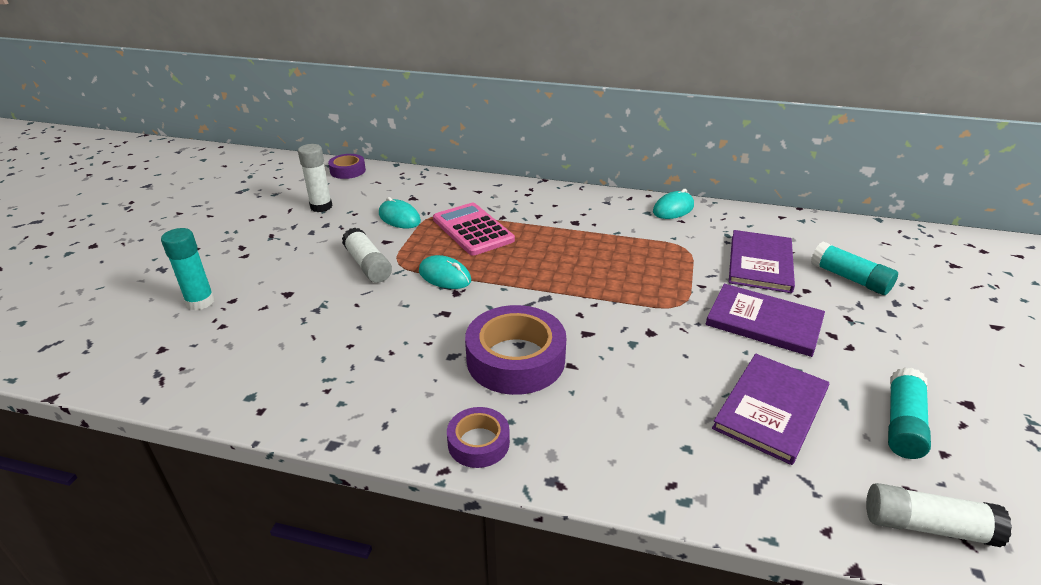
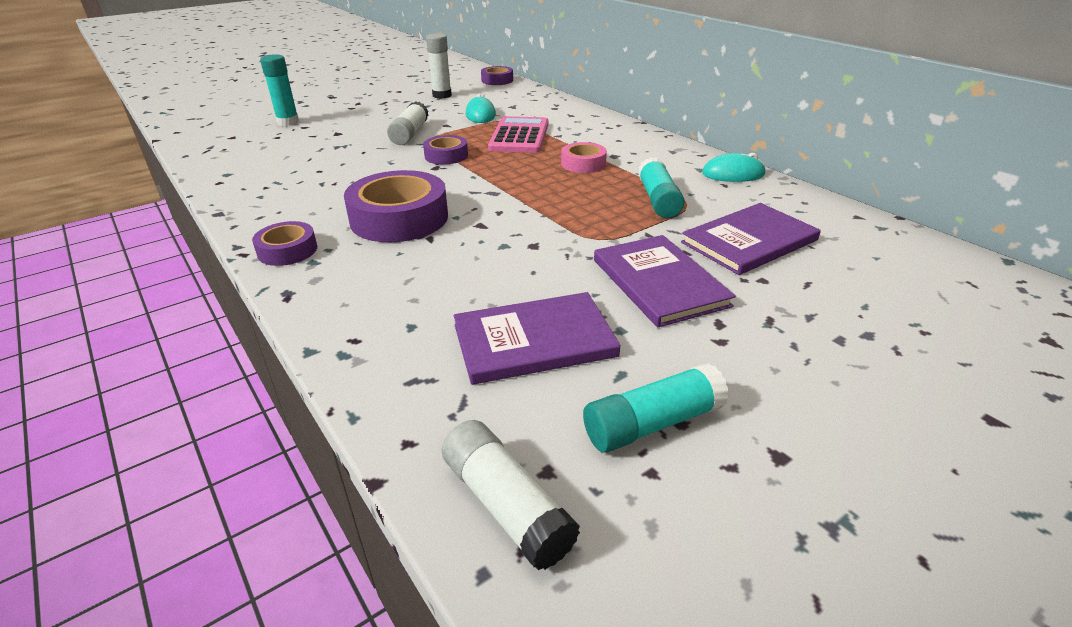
camera: 40 degrees right, 0 degrees up
turquoise mouse [419,255,471,289] -> purple tape [423,135,468,164]
turquoise glue stick [811,241,898,295] -> turquoise glue stick moved to [638,157,685,218]
none -> pink tape [561,142,607,173]

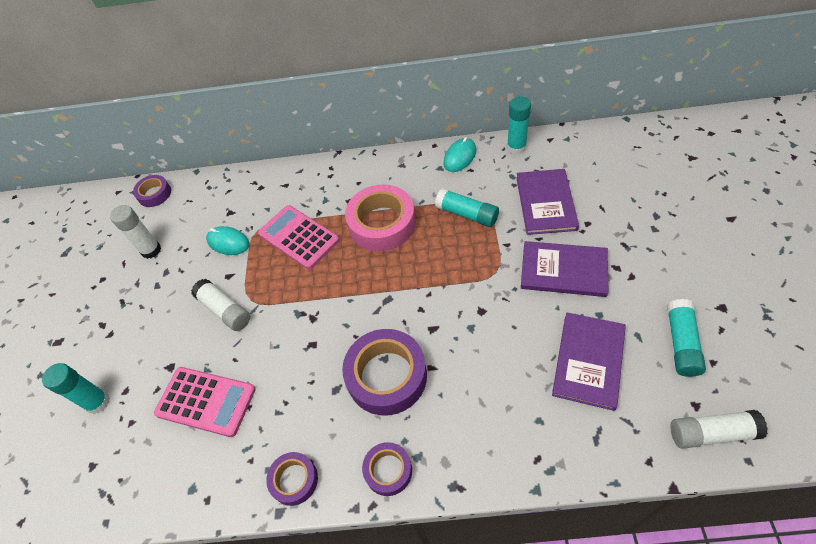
camera: 50 degrees left, 20 degrees up
purple tape [423,135,468,164] -> purple tape moved to [266,452,318,506]
pink tape [561,142,607,173] -> pink tape [345,184,416,251], size x1.84
none -> pink calculator [154,367,256,437]
none -> turquoise glue stick [507,96,531,155]

